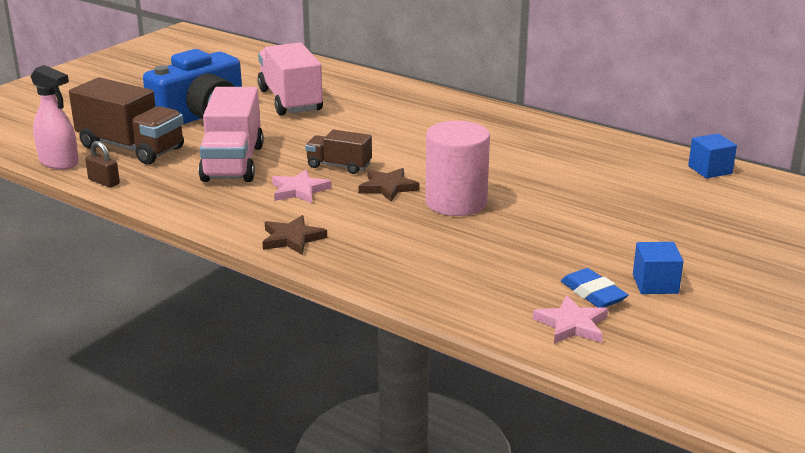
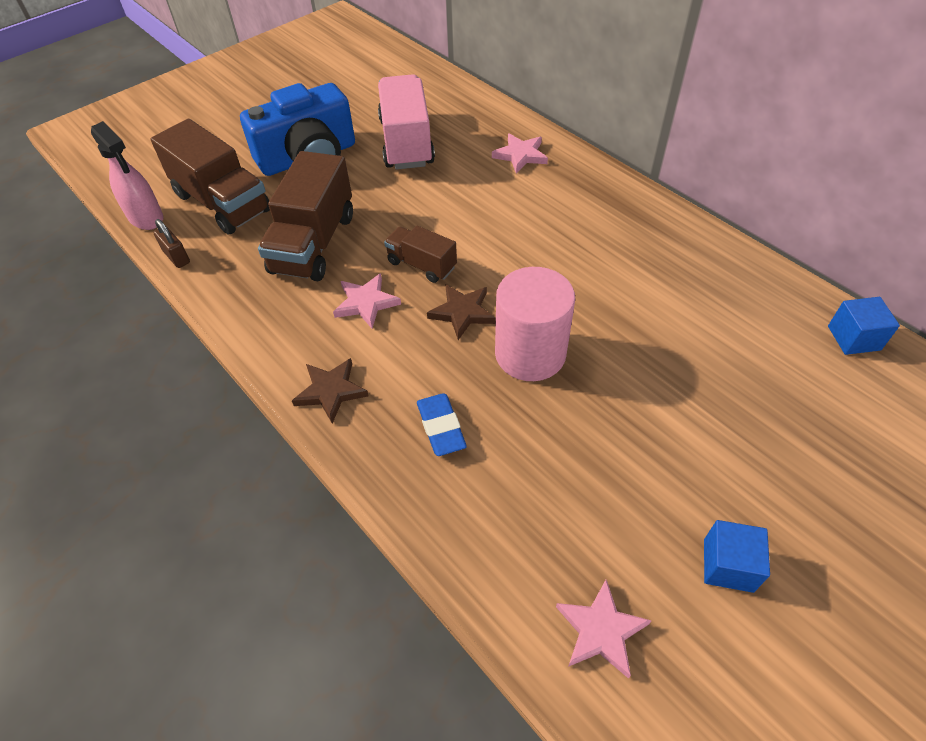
camera: 15 degrees right, 25 degrees up
pink truck [198,87,264,182] -> brown truck [258,151,353,281]
blue eraser [561,268,628,308] -> blue eraser moved to [417,393,467,456]
none -> pink star [492,133,548,173]

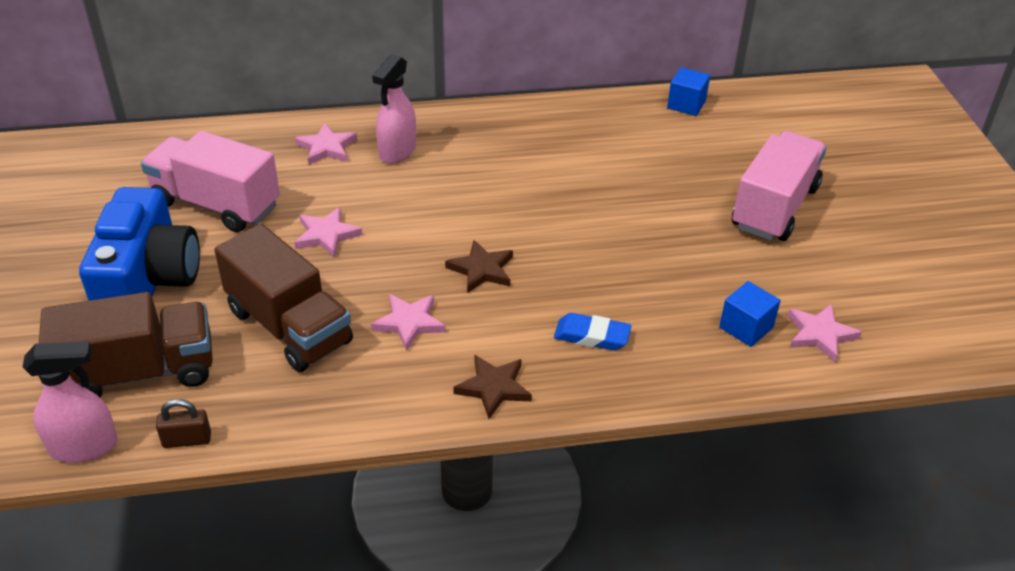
camera: 60 degrees left, 10 degrees down
brown truck [384,226,457,283] -> none
pink cylinder [495,267,575,381] -> none
blue cube [704,520,770,593] -> blue cube moved to [719,281,781,347]
none -> pink star [294,207,362,258]
none -> pink spray bottle [372,55,416,164]
none -> pink truck [732,131,827,241]

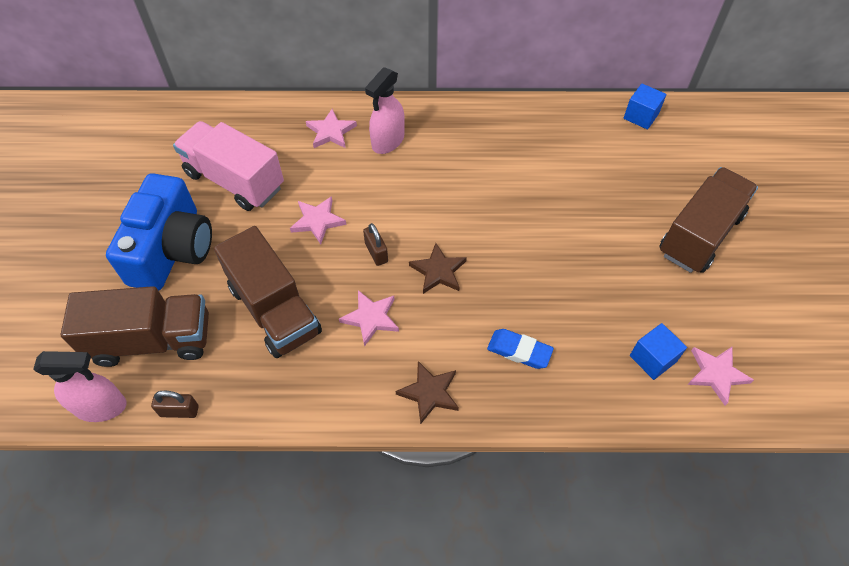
camera: 10 degrees right, 15 degrees up
pink truck [732,131,827,241] -> brown truck [660,167,758,273]
none -> brown padlock [363,223,388,266]

